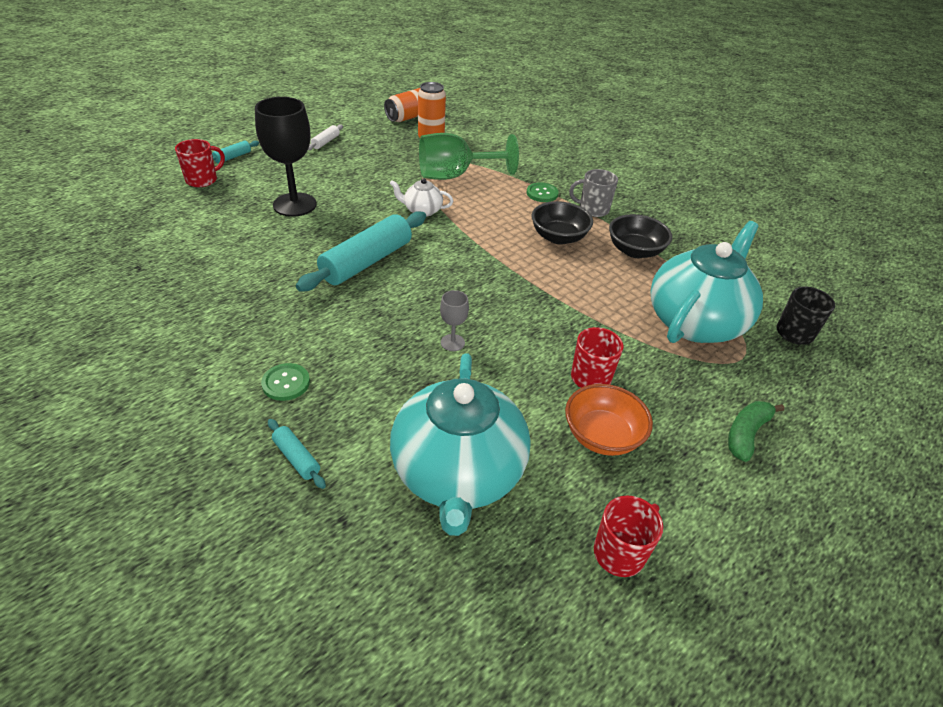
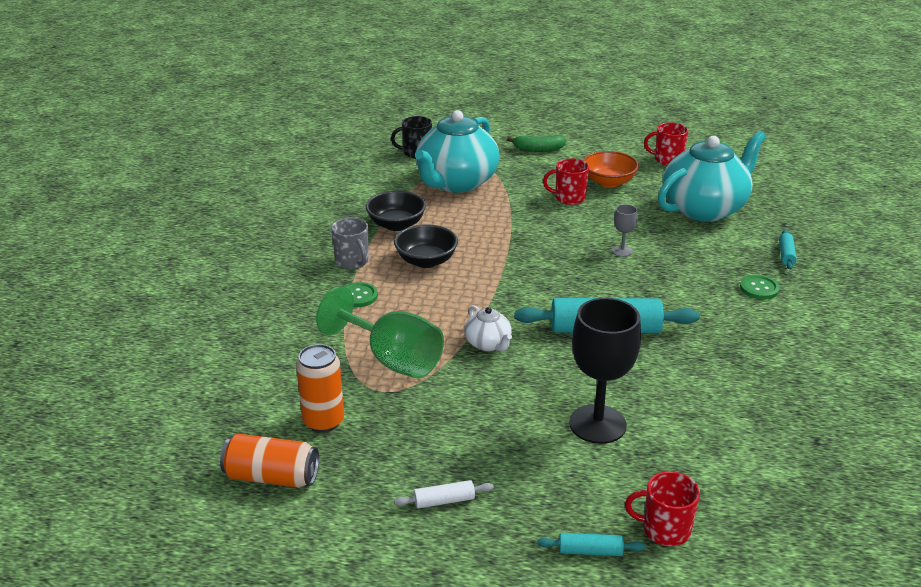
camera: 125 degrees left, 10 degrees down
turquoise teapot [650,221,763,343] -> turquoise teapot turned 60 degrees counterclockwise [415,110,500,193]

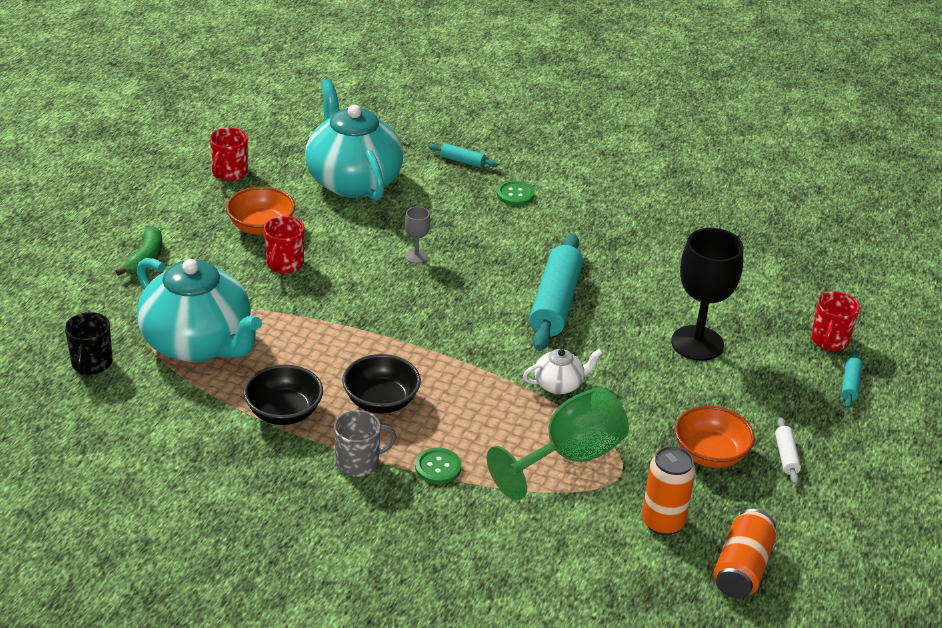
camera: 80 degrees left, 5 degrees up
none -> orange bowl [675,406,755,468]

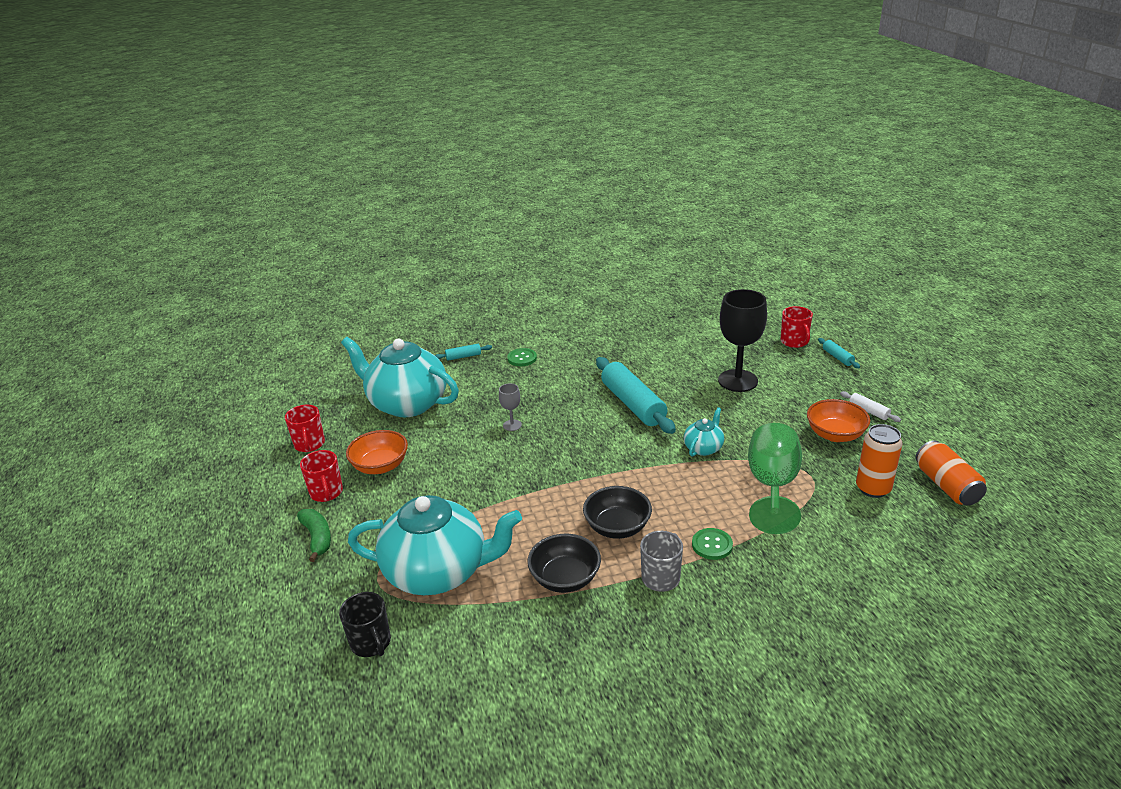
camera: 35 degrees left, 5 degrees down
red mug [264,216,304,274] -> red mug moved to [300,450,343,502]
white teapot [523,349,602,394] -> turquoise teapot [684,407,724,457]

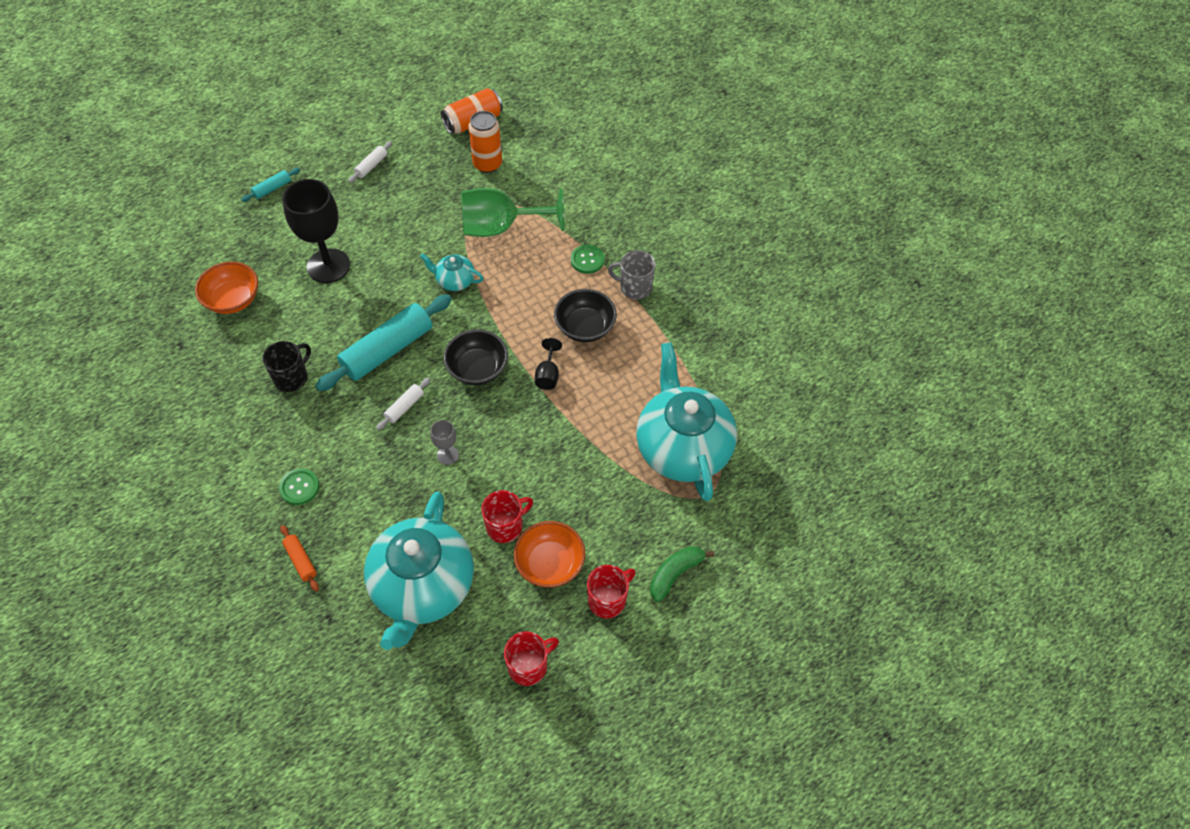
camera: 110 degrees left, 25 degrees up
black mug [339,592,391,657] -> black mug moved to [262,341,311,392]
turquoise rolling pin [435,344,492,361] -> orange rolling pin [280,525,319,591]
black bowl [527,534,601,593] -> black bowl moved to [443,329,508,385]
red mug [780,306,813,348] -> red mug moved to [481,490,533,543]
orange bowl [807,399,870,442] -> orange bowl moved to [195,262,258,314]
none -> white rolling pin [376,378,430,430]
none -> black goblet [535,338,562,390]

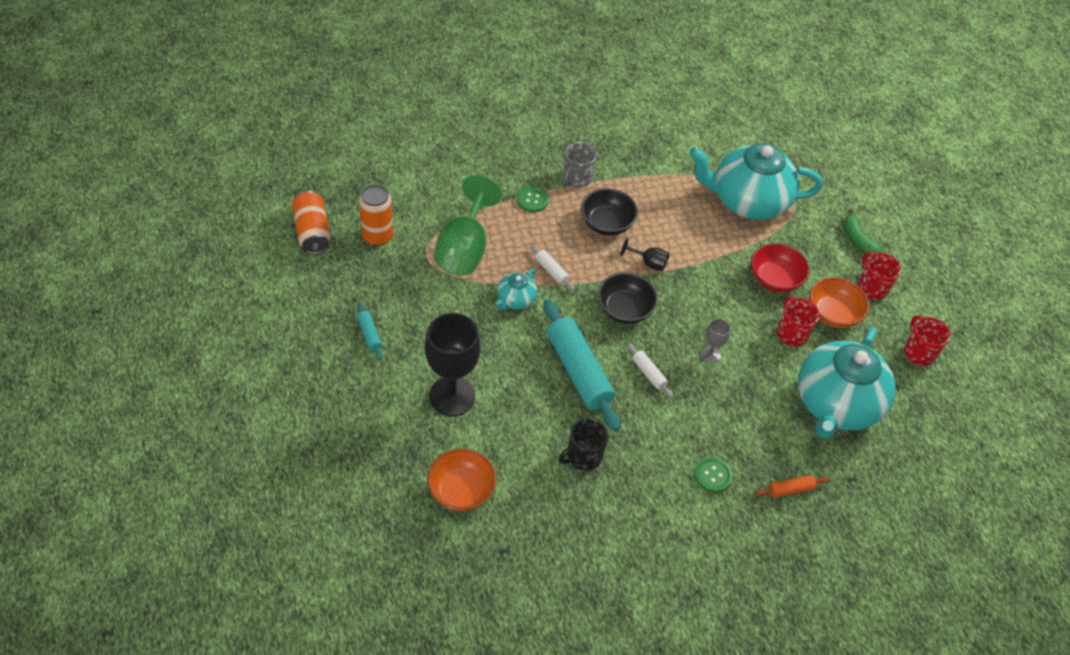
camera: 75 degrees left, 5 degrees down
turquoise rolling pin [241,168,300,202] -> turquoise rolling pin moved to [357,302,382,360]
black mug [262,341,311,392] -> black mug turned 90 degrees counterclockwise [559,418,608,470]
white rolling pin [348,141,392,183] -> white rolling pin moved to [530,244,575,291]
turquoise teapot [364,491,474,650] -> turquoise teapot turned 90 degrees clockwise [798,327,895,439]
none -> red bowl [751,243,810,293]

